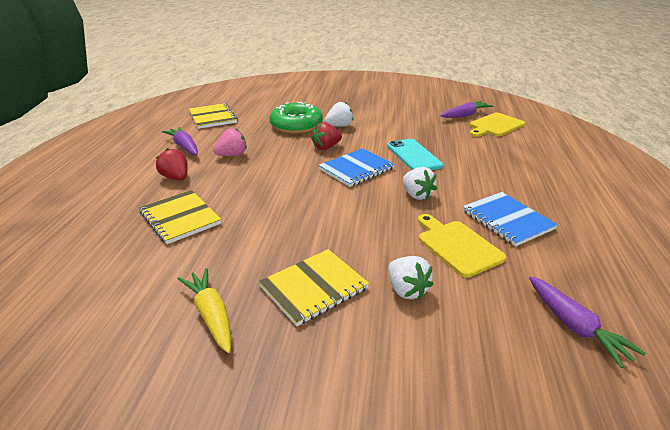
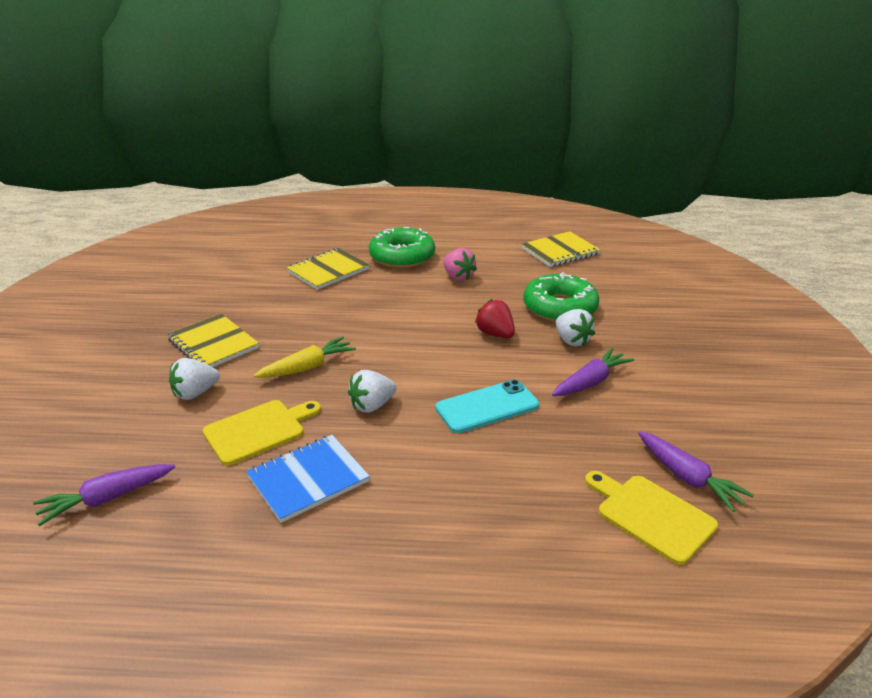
camera: 85 degrees right, 0 degrees up
red strawberry [156,148,188,180] -> green donut [369,227,435,268]
purple carrot [162,127,198,155] -> purple carrot moved to [552,348,634,396]
yellow carrot [178,268,232,353] -> yellow carrot moved to [253,336,356,378]
blue notebook [318,148,395,187] -> none

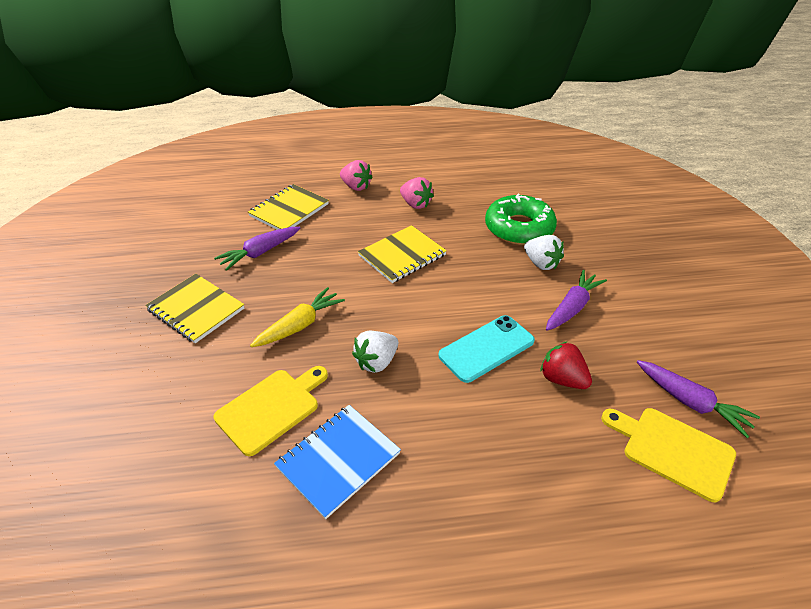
camera: 10 degrees left, 10 degrees up
purple carrot [33,464,175,526] -> purple carrot moved to [214,227,300,271]
white strawberry [169,358,220,400] -> none
green donut [369,227,435,268] -> pink strawberry [340,160,373,191]
red strawberry [475,299,515,338] -> red strawberry moved to [540,341,592,389]
yellow notebook [521,231,601,267] -> yellow notebook moved to [358,225,447,283]

